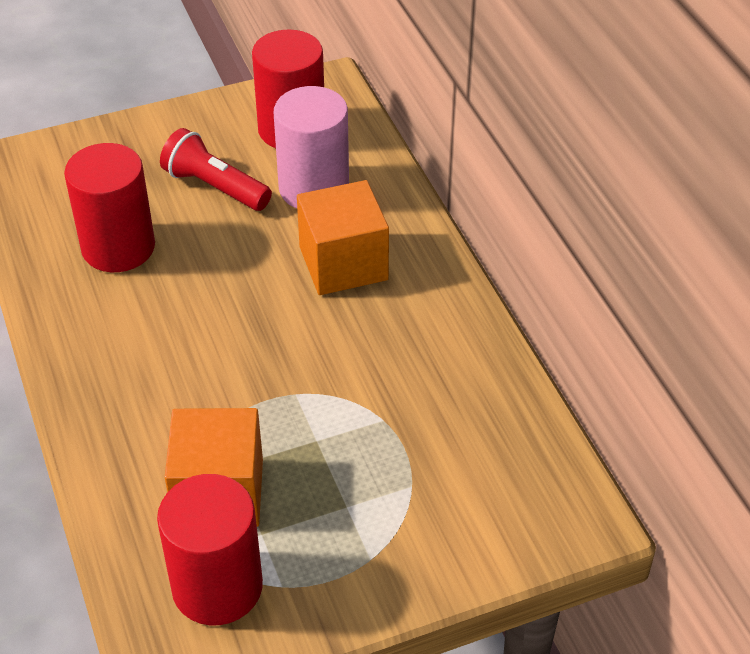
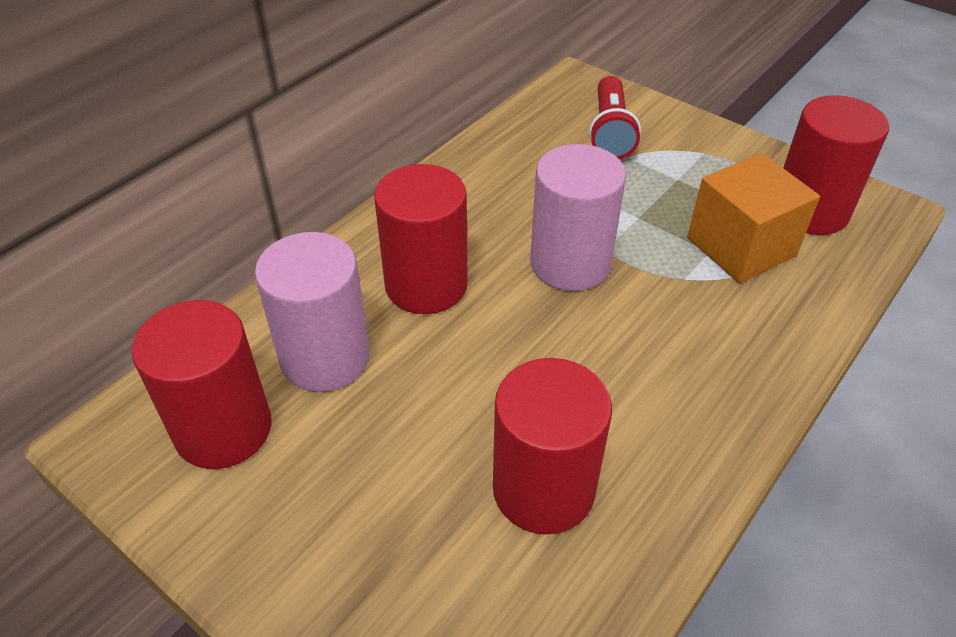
camera: 120 degrees left, 0 degrees up
red flashlight [160,128,272,211] -> red flashlight moved to [589,76,641,159]
orange cube [297,180,389,295] -> red cylinder [374,164,468,314]
none -> pink cylinder [530,144,626,291]

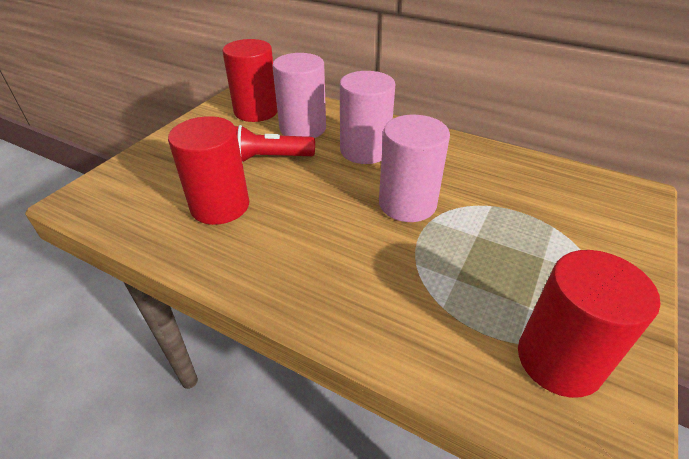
camera: 80 degrees right, 5 degrees down
red cylinder [374,164,468,314] -> pink cylinder [340,71,396,164]
red flashlight [589,76,641,159] -> red flashlight moved to [235,125,315,162]
orange cube [687,153,820,283] -> none

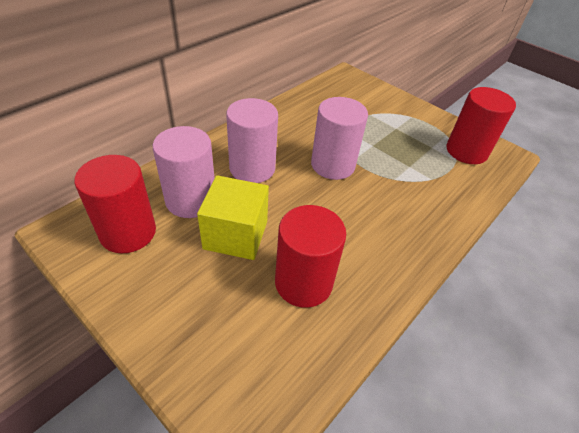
camera: 80 degrees left, 5 degrees up
red flashlight [235,125,315,162] -> yellow cube [197,175,269,260]

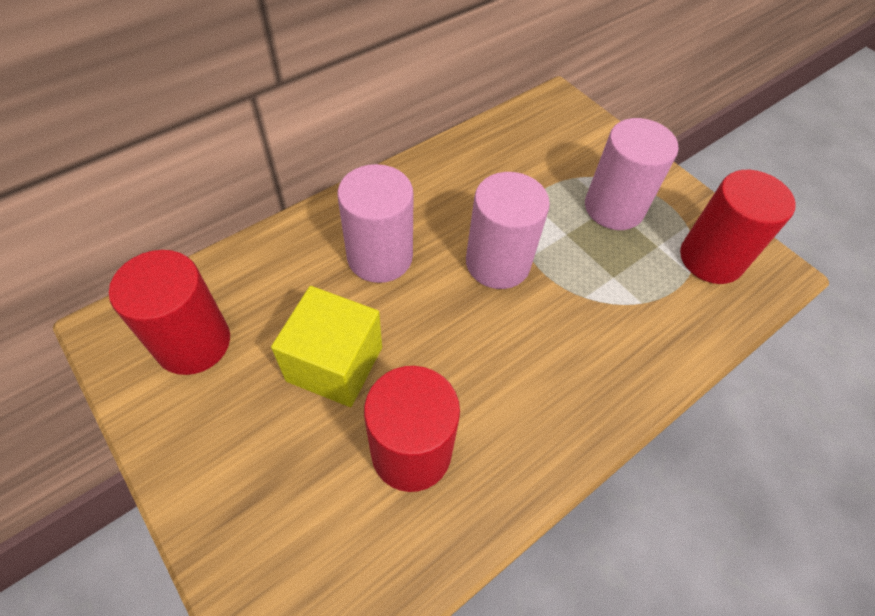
camera: 10 degrees right, 10 degrees up
pink cylinder [153,126,215,218] -> pink cylinder moved to [585,118,679,230]

